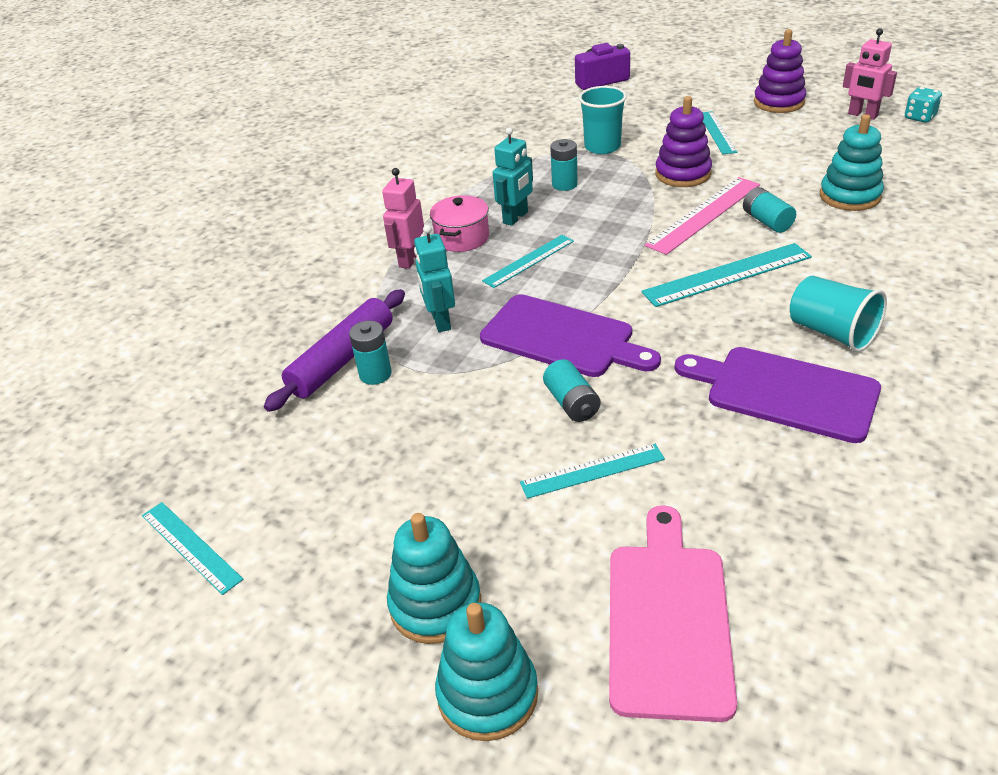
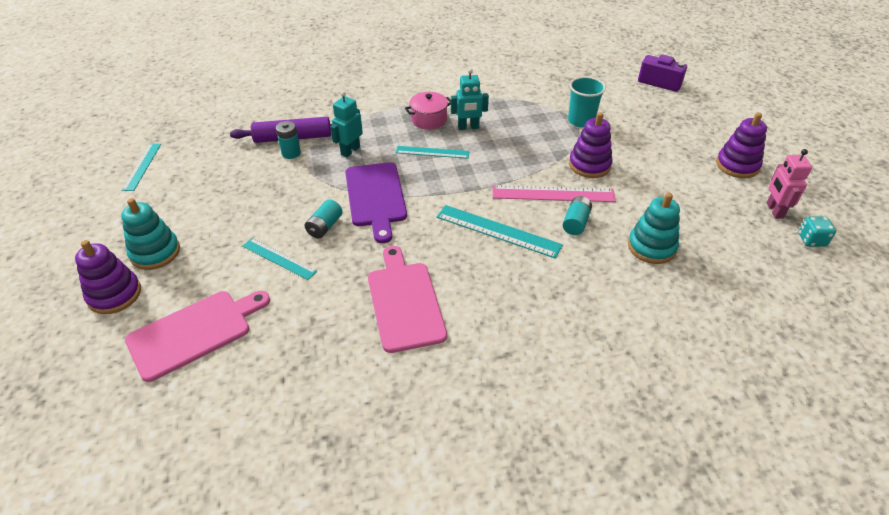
camera: 45 degrees right, 5 degrees up
pink robot [382,168,424,269] -> none
turquoise stacking toy [435,602,538,741] -> purple stacking toy [75,240,141,314]
turquoise battery [550,139,578,191] -> none
purple cutting board [675,347,881,443] -> pink cutting board [368,246,447,353]
turquoise ruler [702,111,737,154] -> none
turquoise cup [790,276,887,352] -> none

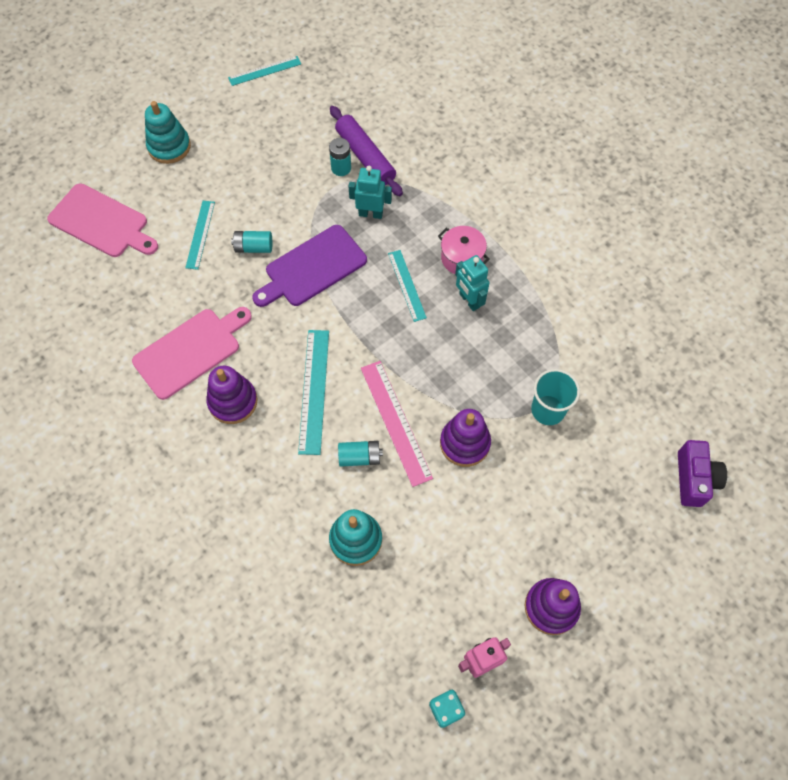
camera: 65 degrees right, 20 degrees up
purple stacking toy [75,240,141,314] -> purple stacking toy moved to [206,366,257,424]

